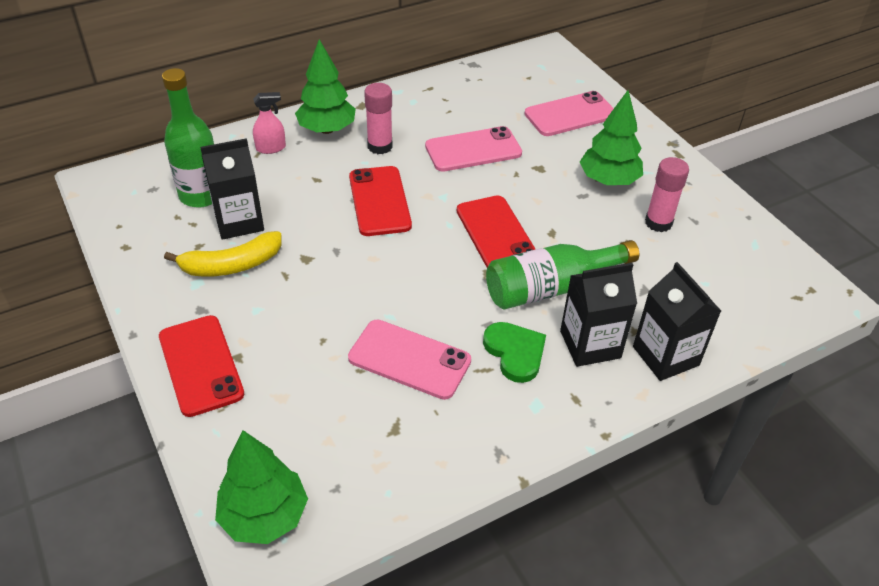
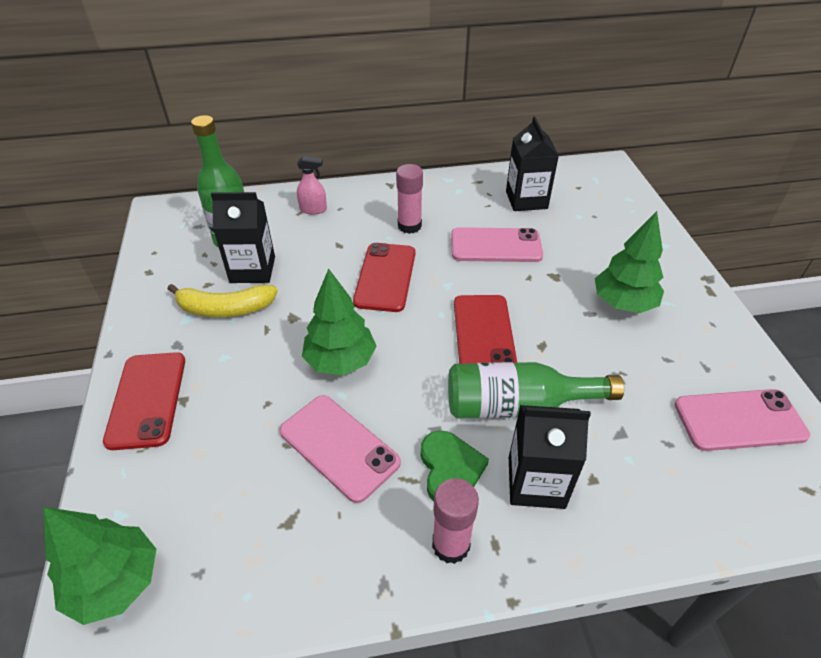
camera: 20 degrees right, 0 degrees up
green tree [295,39,356,134] -> green tree moved to [302,269,376,375]
pink phone [525,91,614,136] -> pink phone moved to [674,389,810,451]
black carton [633,262,721,381] -> black carton moved to [506,116,559,211]
pink glue stick [645,157,689,232] -> pink glue stick moved to [432,478,479,564]

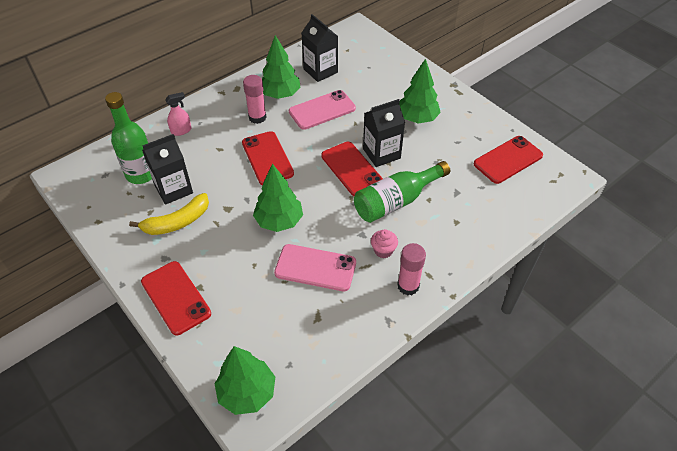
camera: 30 degrees left, 5 degrees up
green heart [421,431,489,501] -> pink cupcake [371,229,398,258]
black carton [509,405,591,509] -> black carton moved to [363,99,405,167]
pink phone [674,389,810,451] -> red phone [474,136,543,184]
none -> green tree [262,35,301,99]

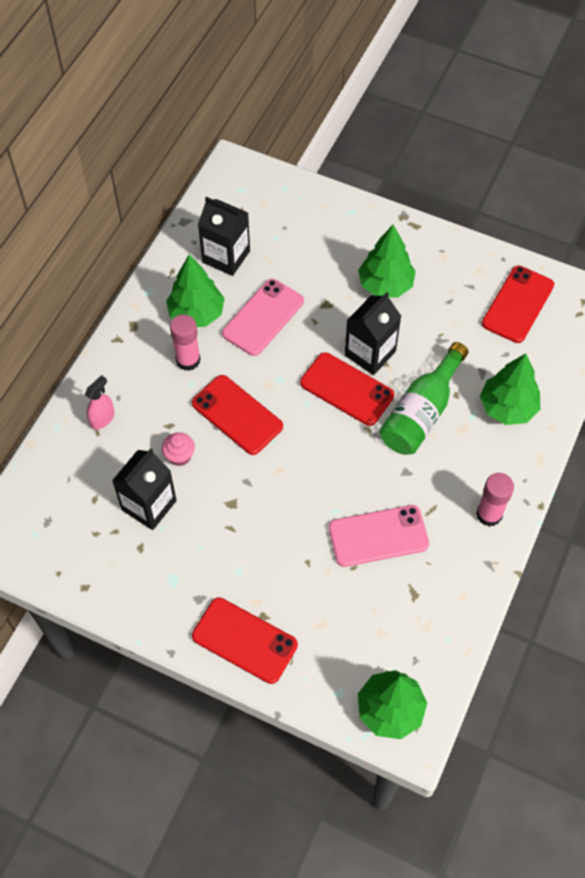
camera: 25 degrees left, 10 degrees up
green bottle [105,92,152,184] -> none
yellow banana [129,193,209,235] -> none
green tree [253,164,303,232] -> green tree moved to [480,353,540,425]
pink cupcake [371,229,398,258] -> pink cupcake moved to [162,432,195,466]

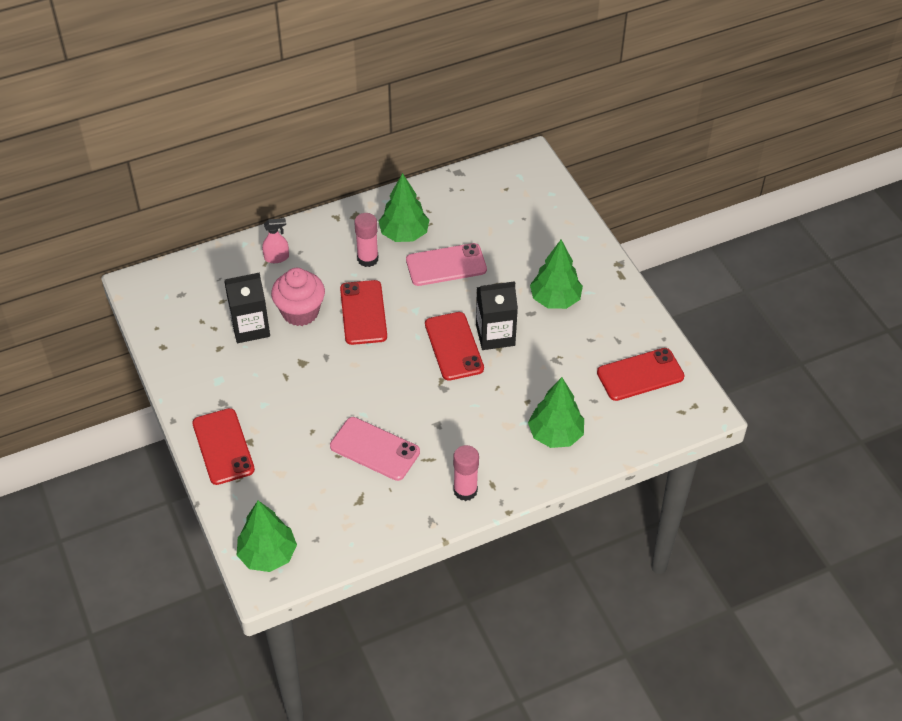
camera: 40 degrees right, 10 degrees down
pink cupcake [162,432,195,466] -> pink cupcake [271,268,325,326], size x1.88
black carton [198,197,250,276] -> none
green bottle [380,342,468,455] -> none

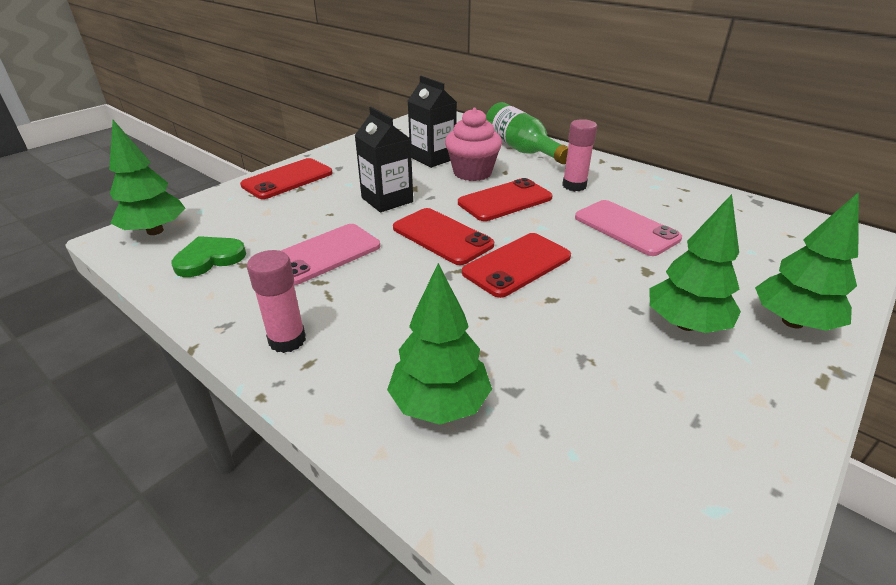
camera: 65 degrees right, 15 degrees down
pink spray bottle [262,218,289,263] -> green bottle [486,102,568,164]
pink phone [330,417,420,481] -> pink phone turned 45 degrees clockwise [281,224,380,285]
green tree [378,173,429,242] -> green tree moved to [755,192,859,331]
black carton [476,281,518,350] -> black carton moved to [354,107,413,212]
red phone [597,348,685,401] -> red phone moved to [393,208,494,265]
none -> green heart [171,236,246,277]

